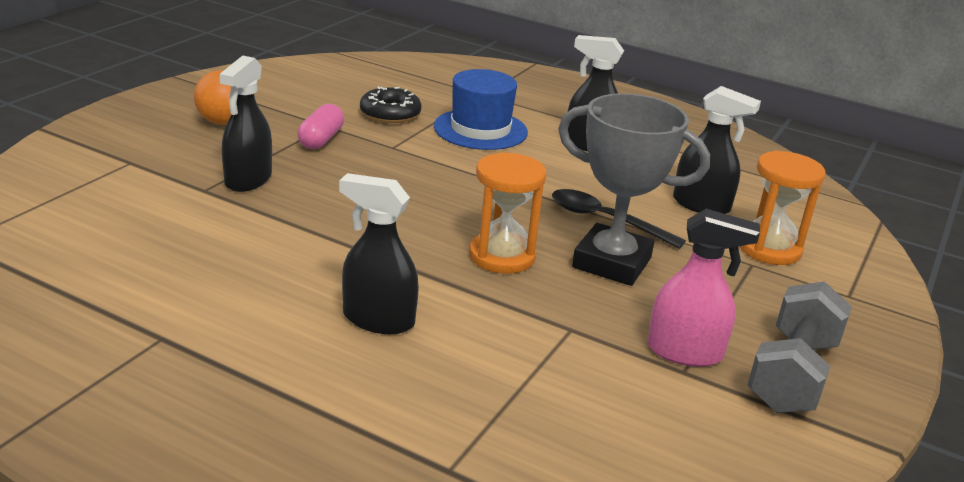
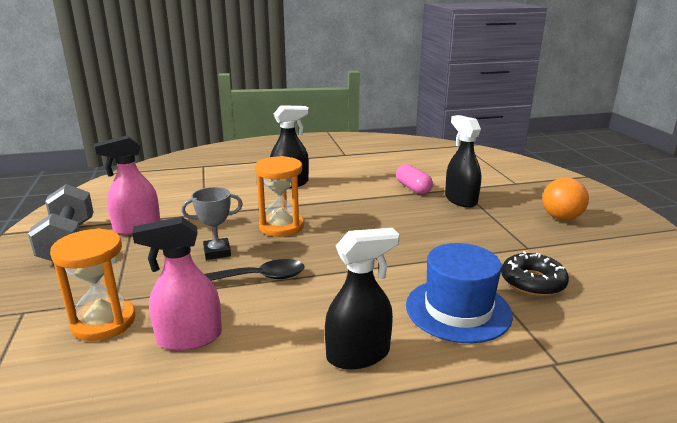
camera: 140 degrees right, 5 degrees down
pink capsule [298,104,344,149] -> pink capsule moved to [396,164,433,194]
grey trophy [558,93,710,286] -> grey trophy [181,187,243,260], size x0.53
black spray bottle [673,86,761,214] -> pink spray bottle [132,217,222,351]

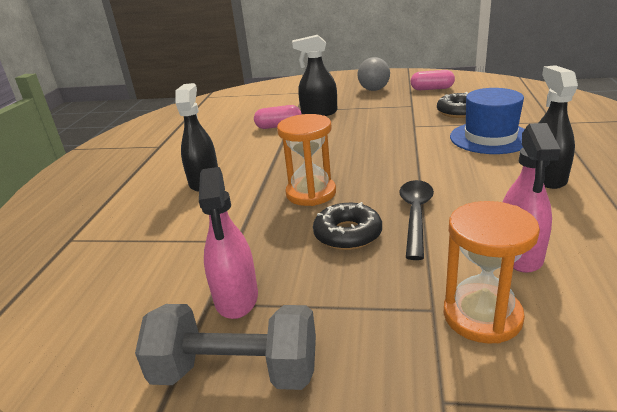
camera: 65 degrees left, 5 degrees up
grey trophy [181,187,243,260] -> black donut [313,202,382,250]
orange ball [542,178,589,220] -> grey ball [357,57,390,91]
none -> pink capsule [411,70,455,90]

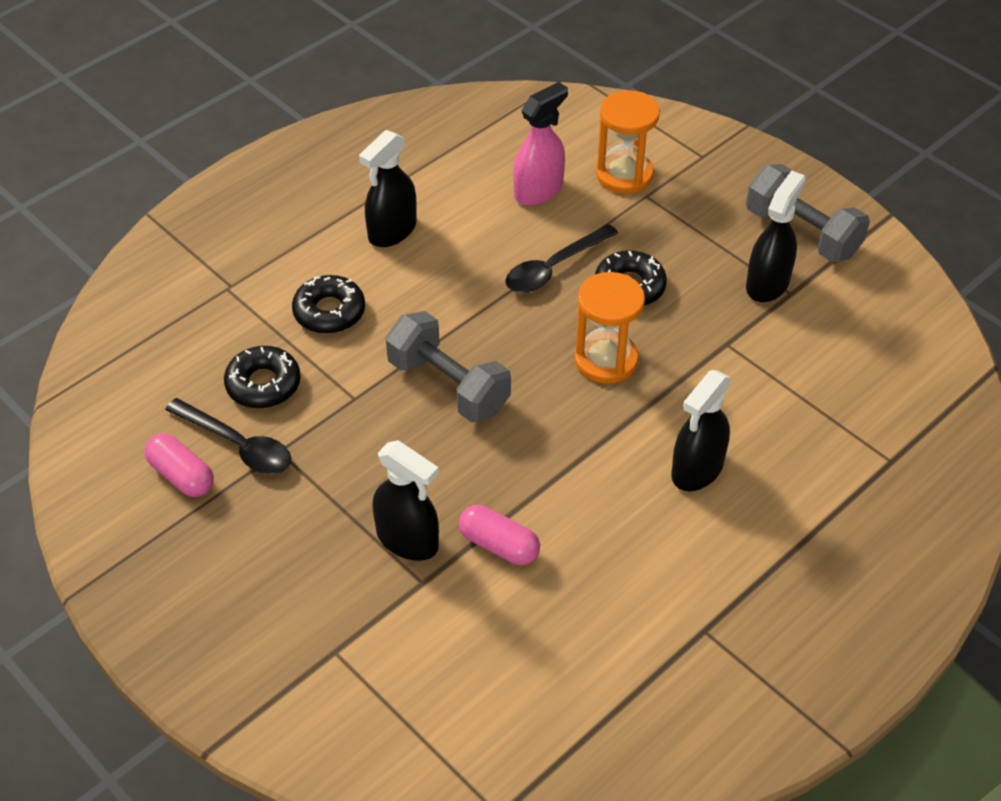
camera: 145 degrees left, 20 degrees up
pink spray bottle [199,167,258,319] -> black spray bottle [746,171,806,302]
grey ball [357,57,390,91] -> none
blue hat [450,88,525,154] -> black donut [292,275,365,334]
none -> black spoon [165,398,291,474]
none -> grey dumbbell [386,311,511,423]

